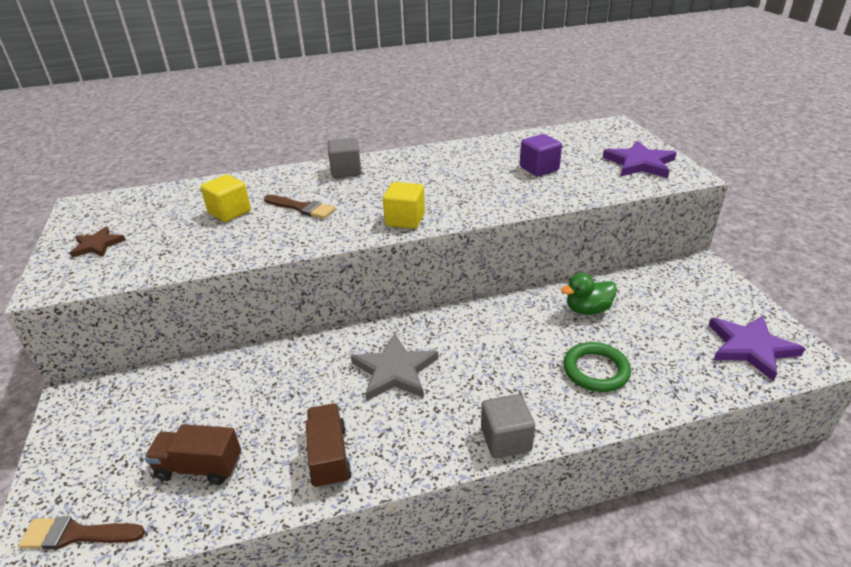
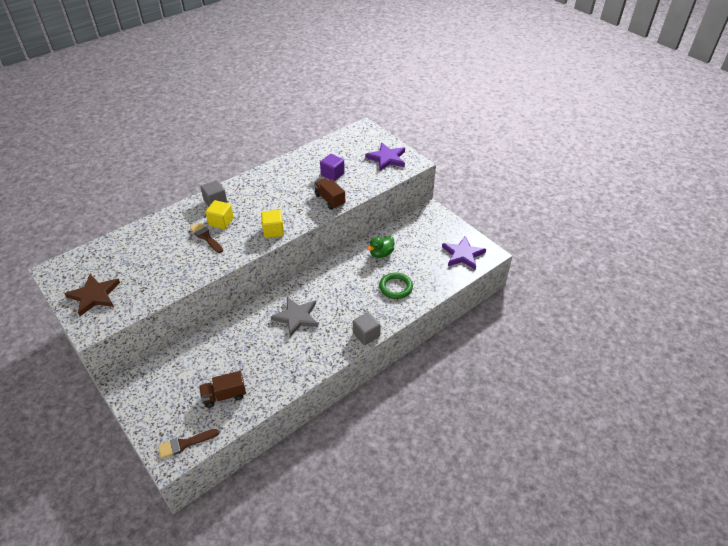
camera: 25 degrees left, 10 degrees up
brown star [70,226,126,258] -> brown star [65,274,120,316], size x1.65
yellow cube [200,175,251,222] -> yellow cube moved to [205,200,234,229]
brown brush [264,195,335,219] -> brown brush turned 135 degrees counterclockwise [190,222,223,253]
brown truck [306,403,352,489] -> brown truck moved to [314,178,345,210]

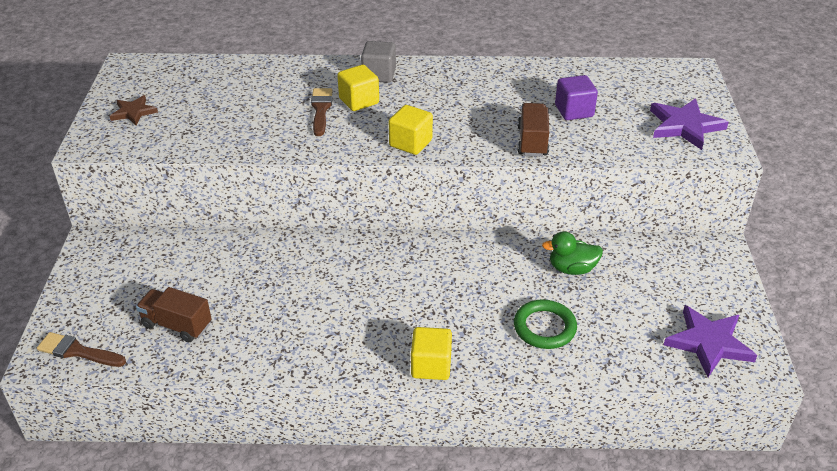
camera: 40 degrees right, 5 degrees down
brown star [65,274,120,316] -> brown star [109,95,158,125], size x0.61
grey star [271,297,318,337] -> none
grey cube [353,312,381,345] -> yellow cube [411,327,452,380]

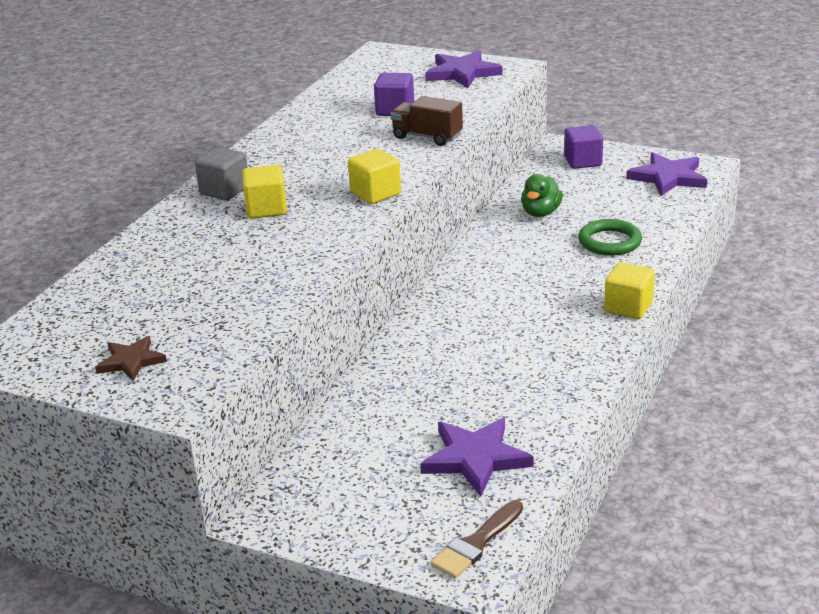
camera: 65 degrees left, 10 degrees down
brown truck [136,287,212,342] -> purple star [420,418,533,497]
brown brush [311,88,332,136] -> none
none -> purple cube [564,125,603,169]

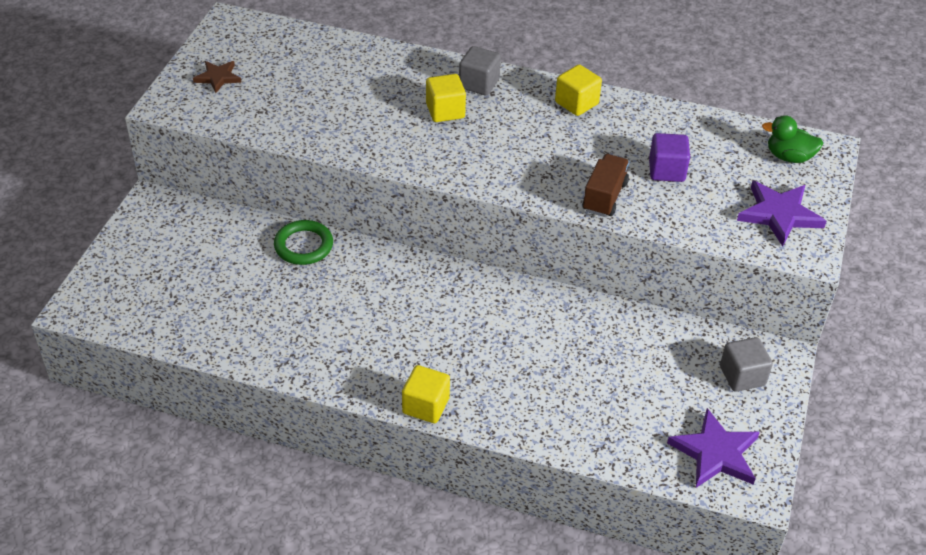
camera: 80 degrees right, 15 degrees up
yellow cube [348,149,401,204] -> yellow cube moved to [555,65,602,116]
purple star [420,418,533,497] -> none
brown brush [431,500,523,578] -> none
green duck [521,174,563,217] -> green duck moved to [762,115,823,163]
purple cube [564,125,603,169] -> grey cube [720,337,773,392]
green ring [578,219,642,255] -> green ring moved to [274,220,333,265]

